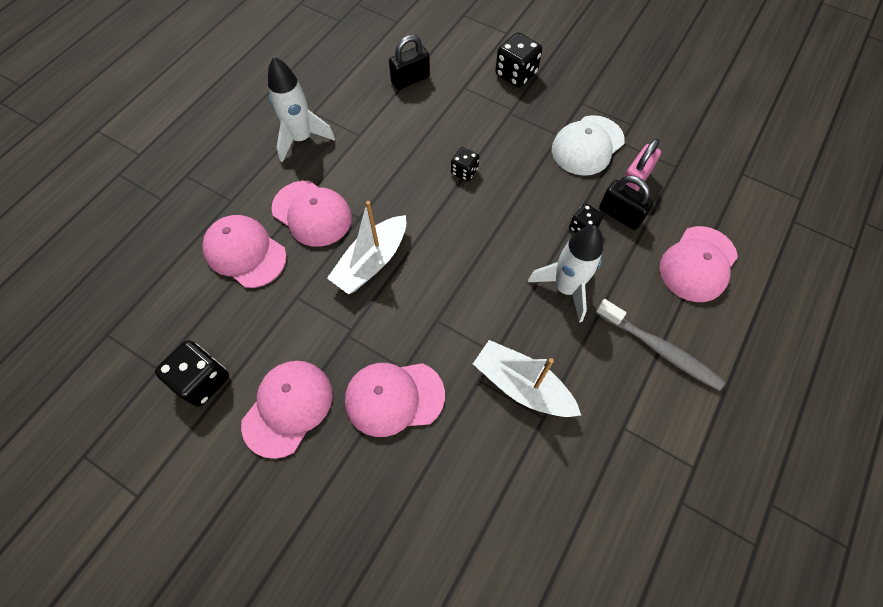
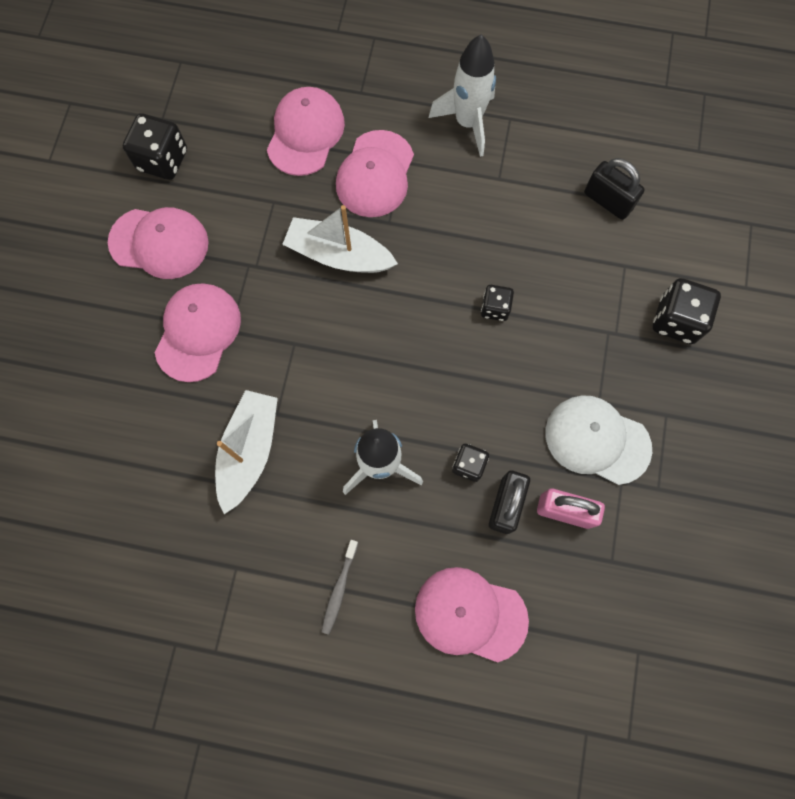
camera: 70 degrees right, 10 degrees up
pink cap [345,363,445,437] -> pink cap turned 45 degrees clockwise [155,284,241,382]
grey toothbrush [595,299,725,391] -> grey toothbrush [321,540,358,635], size x0.58

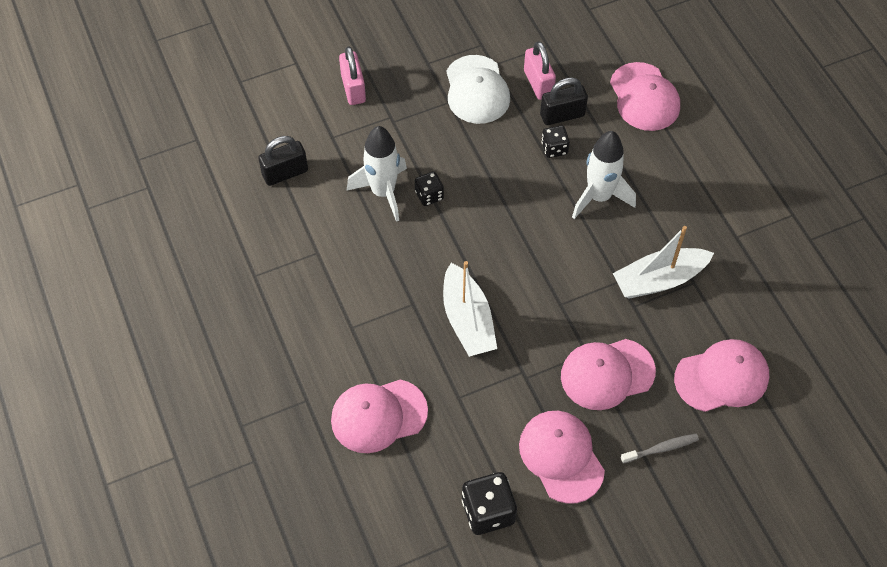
camera: 125 degrees left, 15 degrees down
grey toothbrush [321,540,358,635] -> grey toothbrush moved to [621,434,699,464]
pink cap [336,130,414,217] -> pink cap moved to [674,339,769,412]
white rocket [429,35,496,157] -> white rocket moved to [346,126,407,222]
black padlock [584,158,645,220] -> black padlock turned 60 degrees clockwise [258,136,308,186]
black dice [653,278,721,344] -> pink padlock [339,46,366,105]

